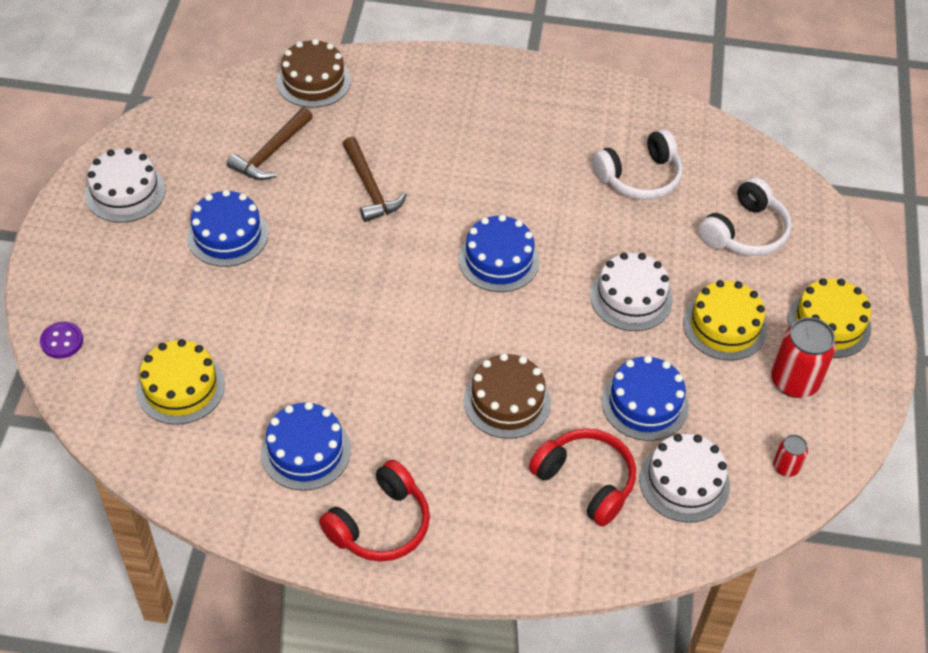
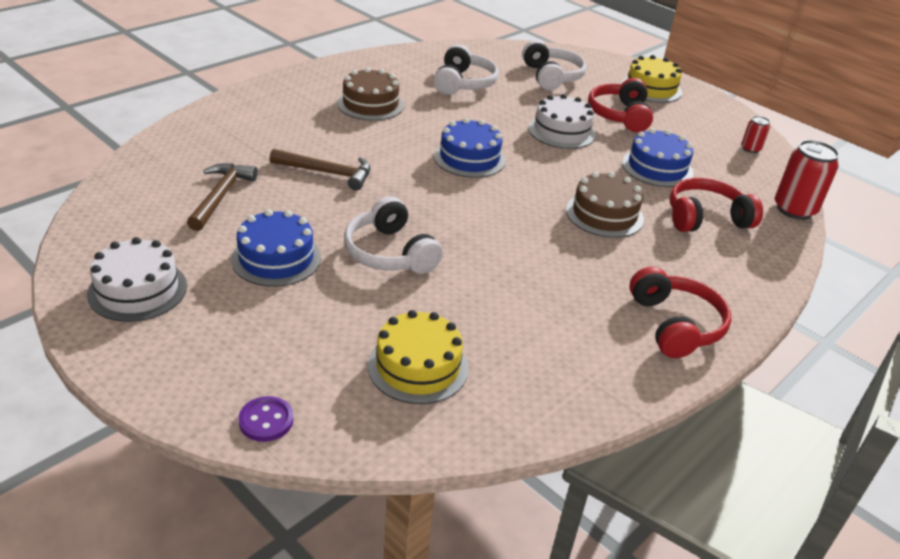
camera: 55 degrees left, 15 degrees down
brown hammer [227,107,313,180] -> brown hammer turned 150 degrees counterclockwise [187,163,258,231]
blue cake [261,402,351,491] -> none
brown cake [277,39,351,108] -> brown cake moved to [337,67,404,121]
white cake [639,434,730,523] -> none
yellow cake [683,280,767,360] -> red headphones [588,78,653,132]
red can [771,317,836,398] -> red can moved to [775,140,839,220]
none -> white headphones [344,196,443,274]

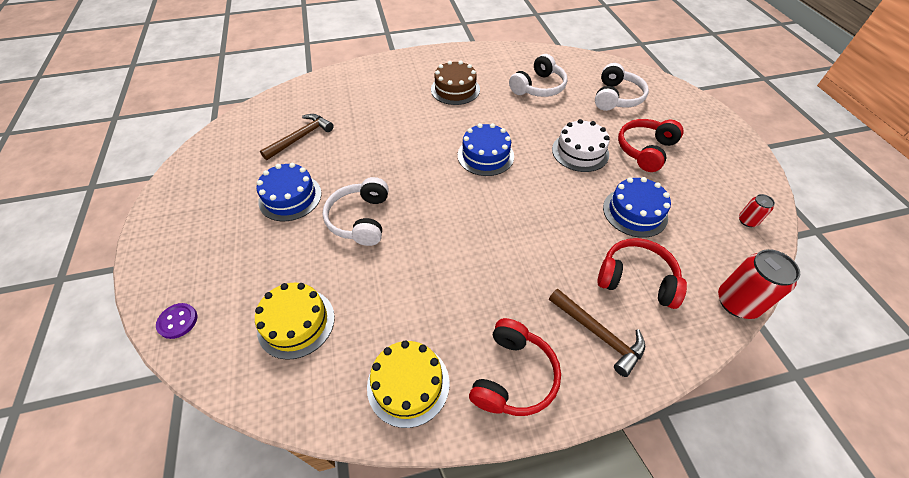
camera: 35 degrees right, 15 degrees up
white cake [87,237,187,322] -> none
brown hammer [269,149,371,191] -> brown hammer moved to [549,289,645,377]
brown cake [566,172,644,238] -> none
yellow cake [621,55,682,103] -> yellow cake moved to [367,341,450,428]

